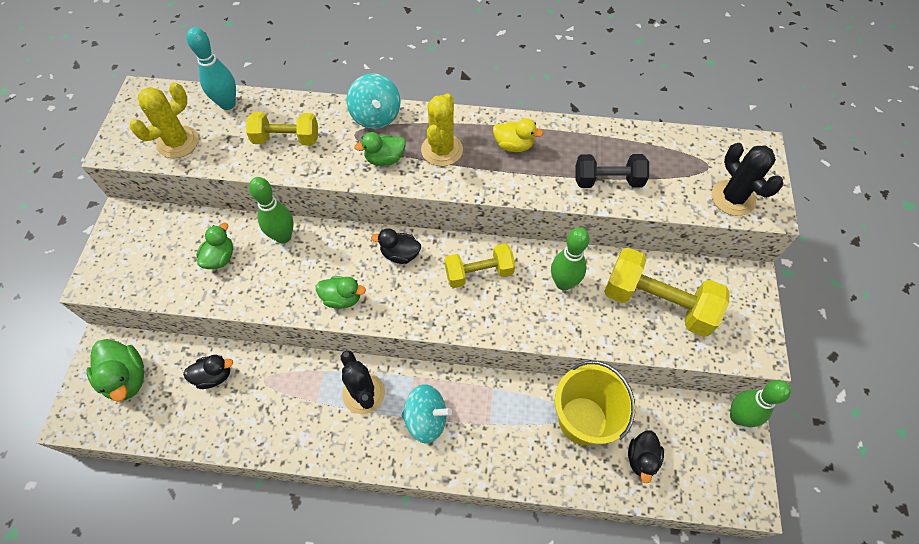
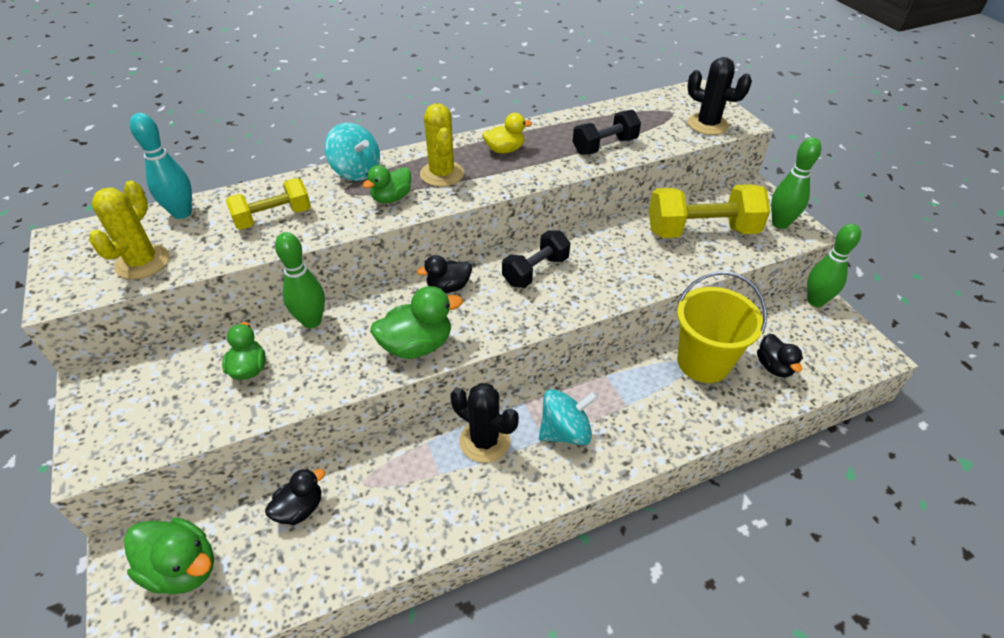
camera: 30 degrees left, 15 degrees down
green duck [316,276,366,309] -> green duck [370,286,463,359], size x1.53
yellow dumbbell [445,244,515,288] -> black dumbbell [502,230,570,288]
green bowling pin [551,228,590,291] -> green bowling pin moved to [771,137,821,229]

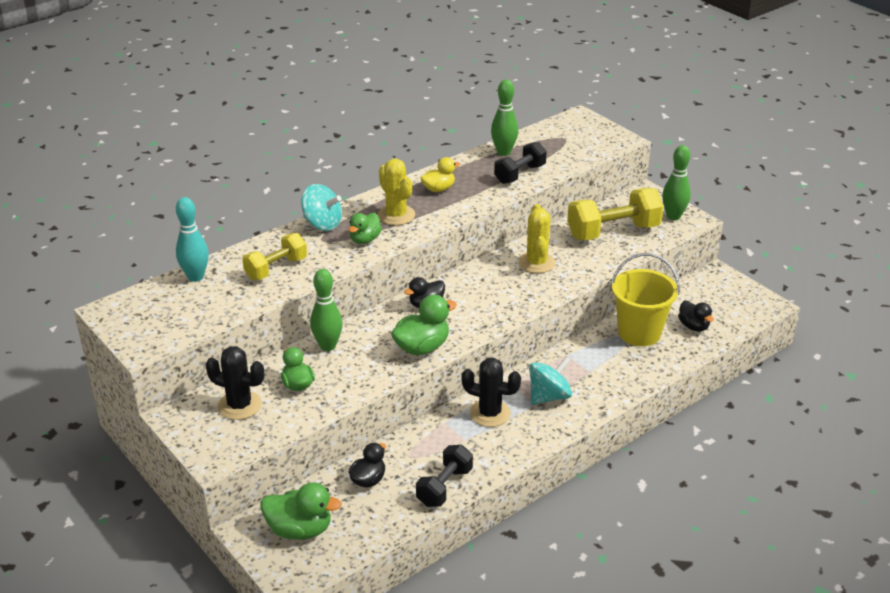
camera: 15 degrees left, 10 degrees down
yellow cactus [89,181,170,279] -> yellow cactus moved to [518,204,556,273]
black dumbbell [502,230,570,288] -> black dumbbell moved to [416,445,473,507]
black cactus [687,57,752,135] -> black cactus moved to [206,346,264,420]
green bowling pin [807,224,861,307] -> green bowling pin moved to [491,79,518,156]

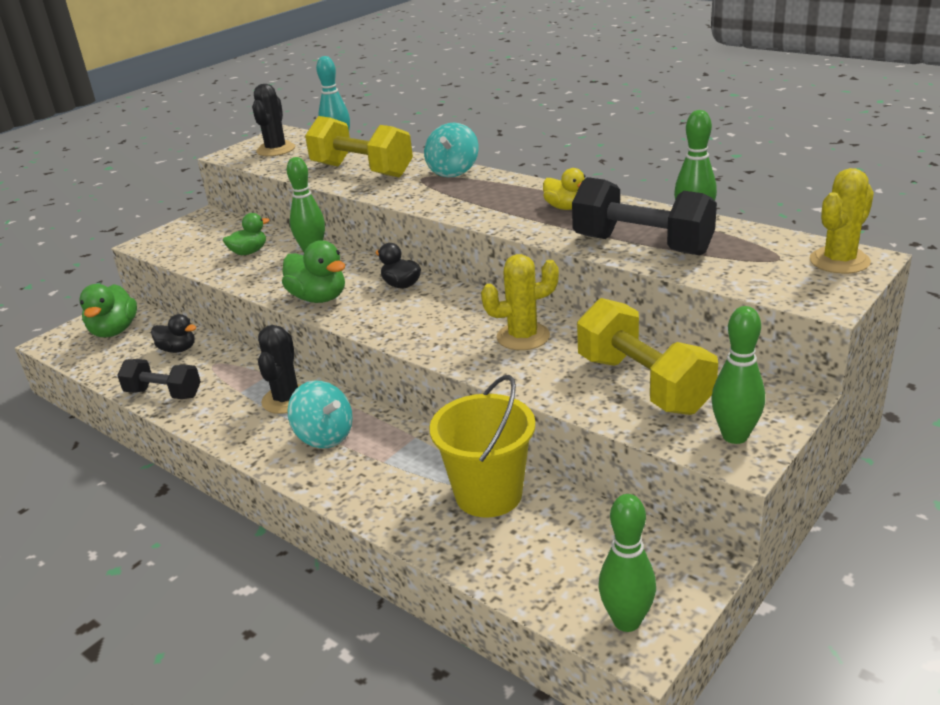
camera: 80 degrees right, 5 degrees down
black cactus [206,346,264,420] -> black cactus moved to [252,84,295,156]
yellow dumbbell [242,233,307,280] -> yellow dumbbell [305,116,413,177], size x1.60
green duck [349,213,382,244] -> none
yellow cactus [377,159,415,225] -> yellow cactus moved to [810,168,874,274]
black dumbbell [494,142,547,184] -> black dumbbell [572,177,717,256], size x1.60
black duck [678,300,714,332] -> none
none -> green bowling pin [598,494,656,632]

